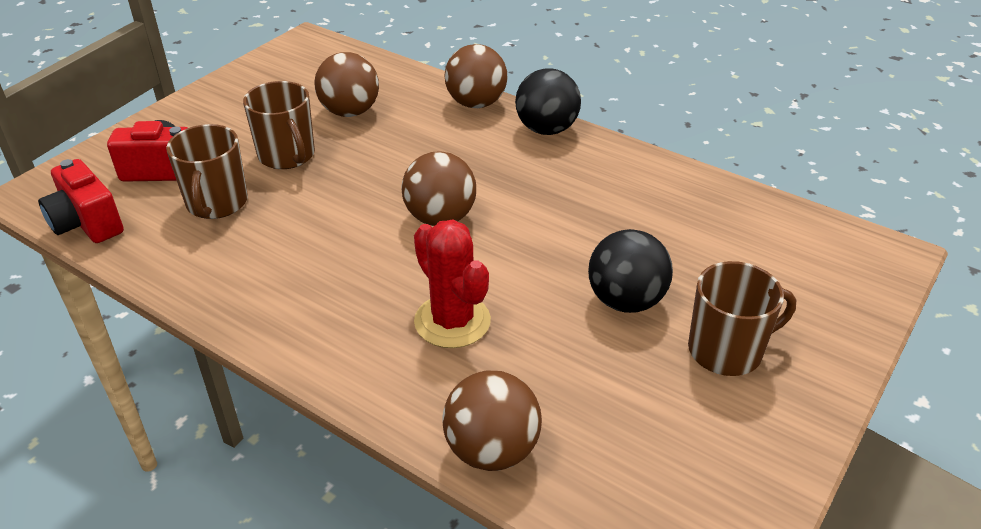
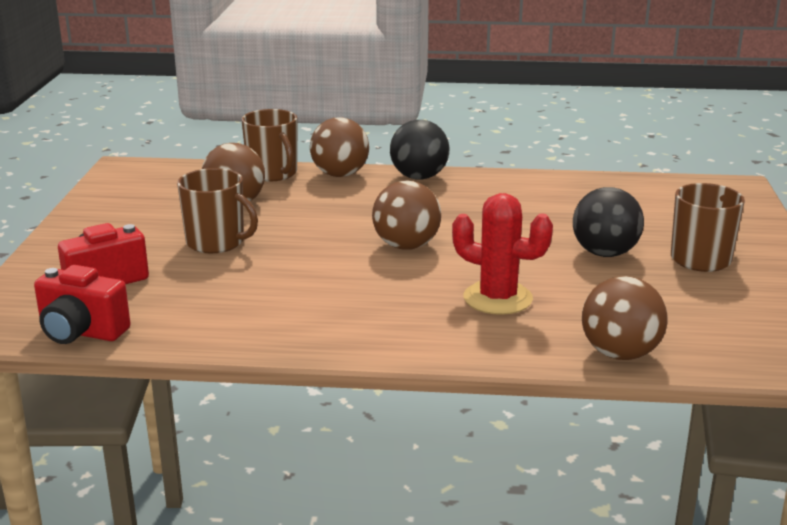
camera: 30 degrees left, 15 degrees down
brown mug [166,124,248,219] -> brown mug moved to [241,109,297,181]

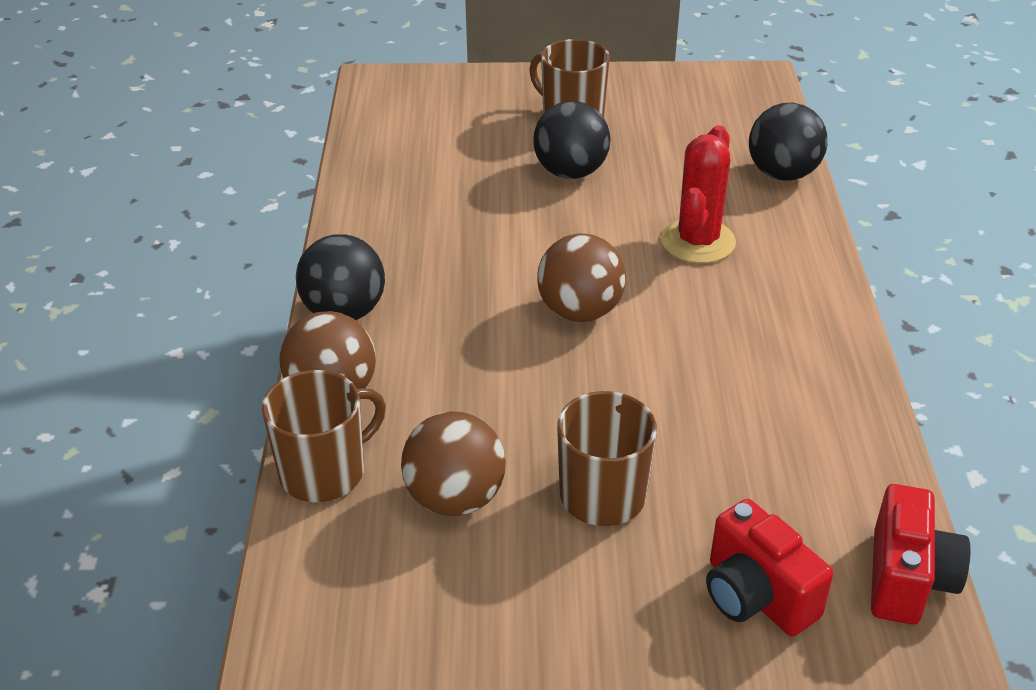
camera: 95 degrees left, 15 degrees up
brown ball [582,276,668,360] -> black ball [749,103,828,181]

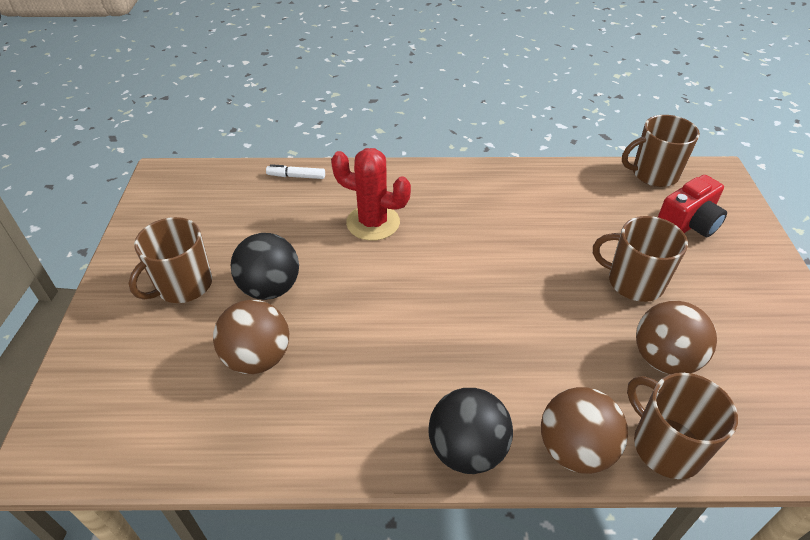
camera: 90 degrees left, 5 degrees up
brown ball [537,233,626,322] -> brown ball moved to [213,300,289,374]
black ball [749,103,828,181] -> white marker [266,164,325,179]
red camera [871,484,971,625] -> brown mug [622,115,700,187]

